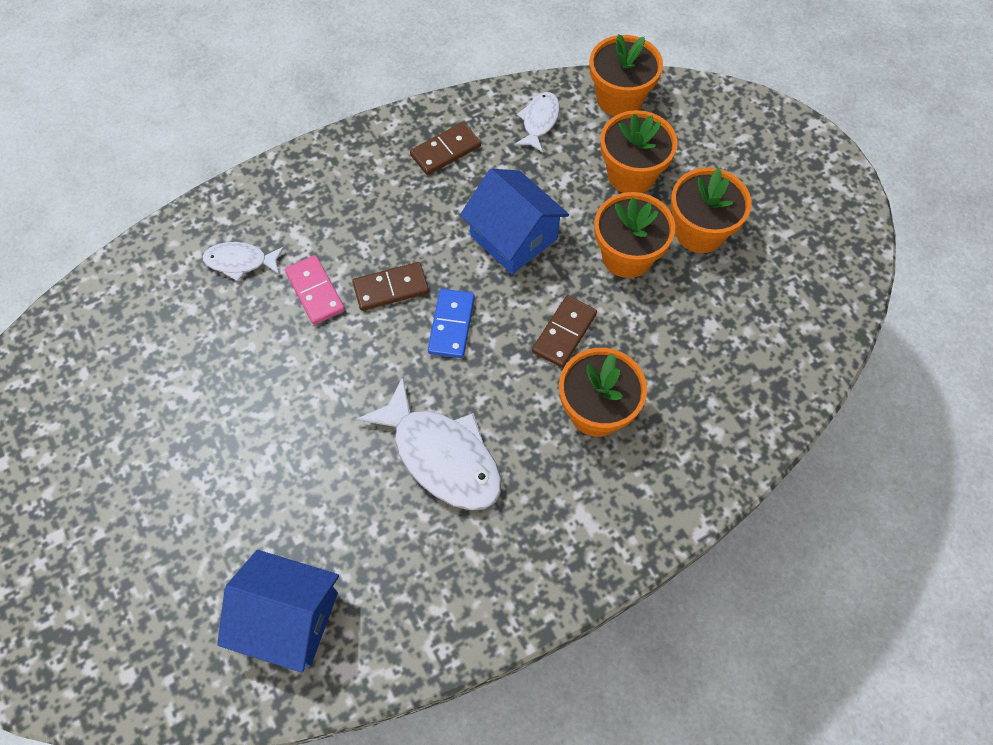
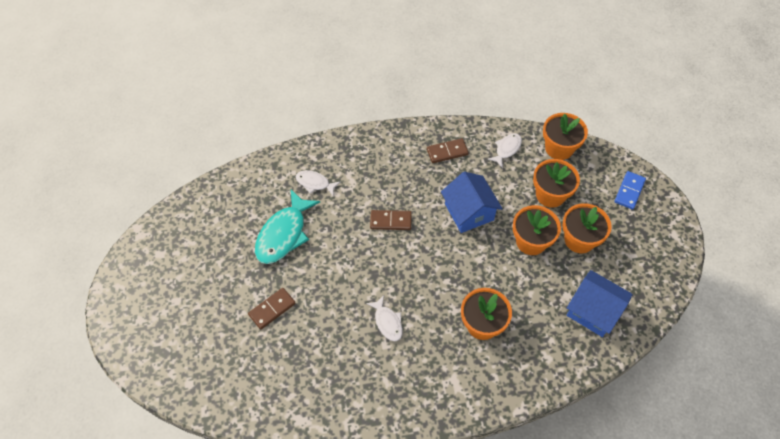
camera: 20 degrees right, 5 degrees down
blue house [217,550,339,673] -> blue house moved to [567,270,633,337]
pink domino [285,255,345,325] -> none
white fish [356,377,501,510] -> white fish [366,295,403,341], size x0.54
blue domino [428,289,475,358] -> blue domino moved to [614,171,646,210]
brown domino [532,295,597,368] -> brown domino moved to [248,288,296,330]
none -> turquoise fish [255,190,320,264]

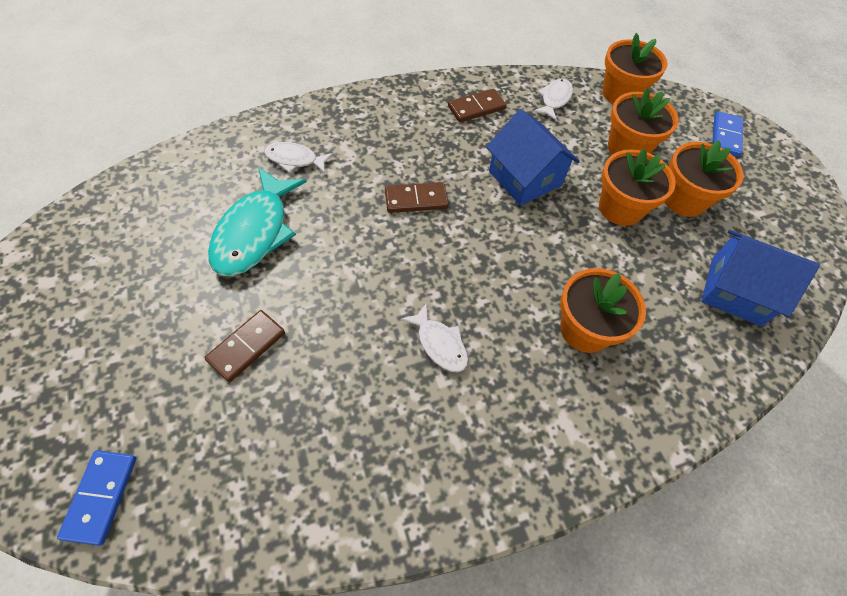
camera: 15 degrees left, 0 degrees up
none -> blue domino [57,450,136,546]

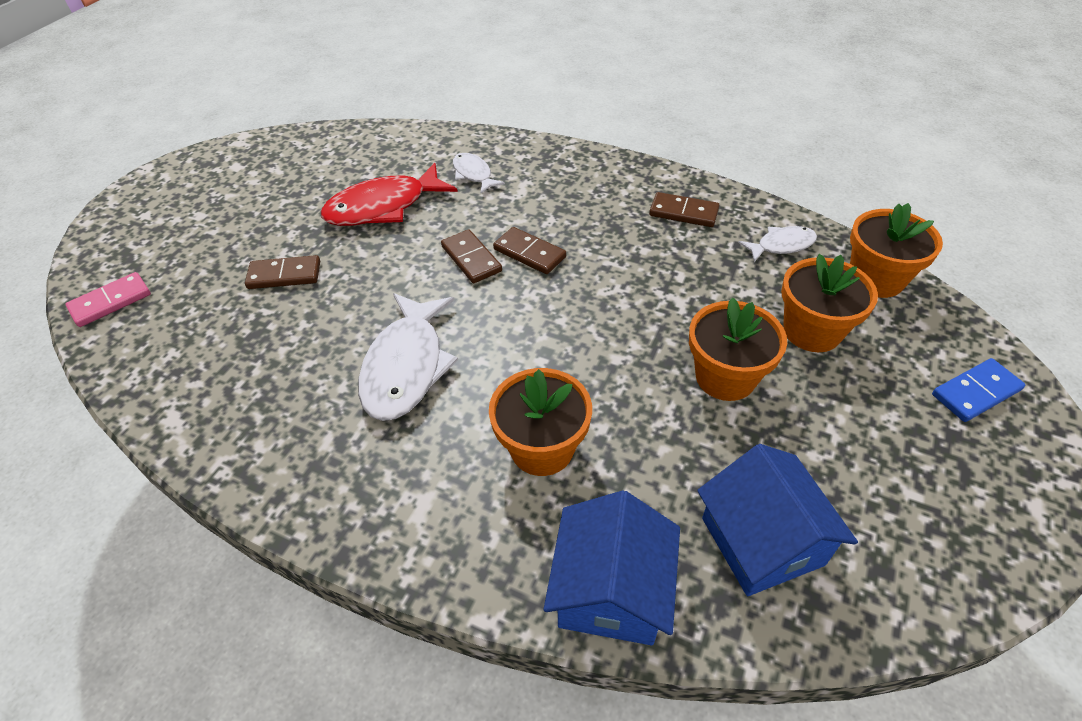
camera: 50 degrees right, 10 degrees down
blue domino [57,450,136,546] -> pink domino [65,272,151,327]
turquoise fish [208,167,307,276] -> red fish [321,163,458,226]
white fish [401,302,468,373] -> white fish [358,293,458,421], size x1.85
blue house [486,109,580,206] -> blue house moved to [544,491,680,645]
orange flower pot [665,140,743,217] -> none
none -> brown domino [441,229,502,283]

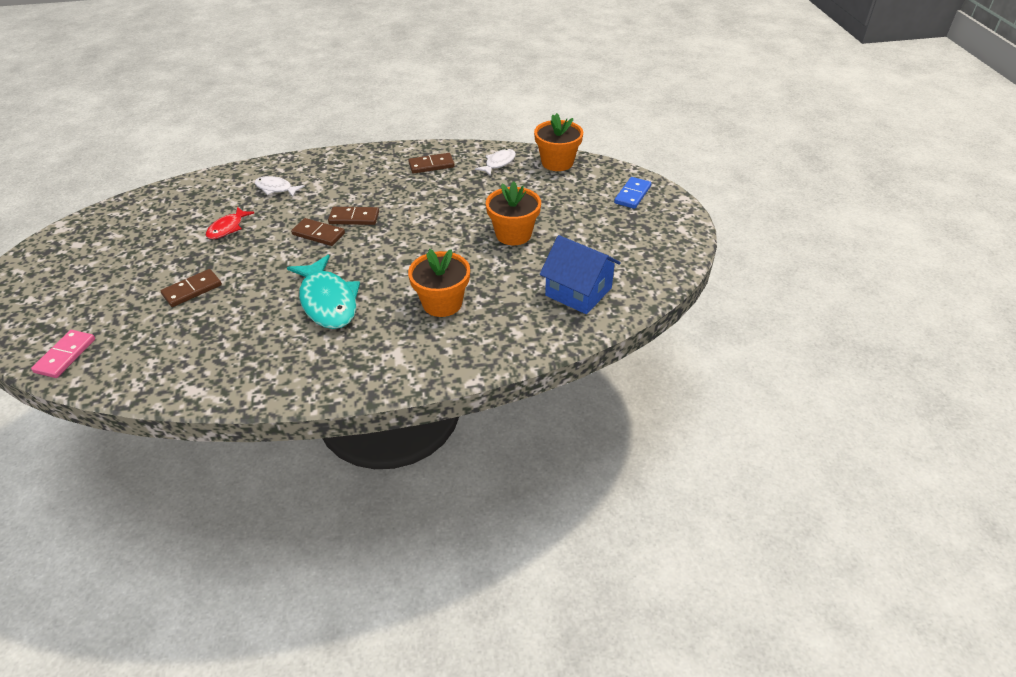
camera: 35 degrees left, 5 degrees down
red fish [321,163,458,226] -> red fish [206,207,254,239], size x0.54
white fish [358,293,458,421] -> turquoise fish [287,255,360,329]
blue house [544,491,680,645] -> none
orange flower pot [781,254,878,352] -> none

